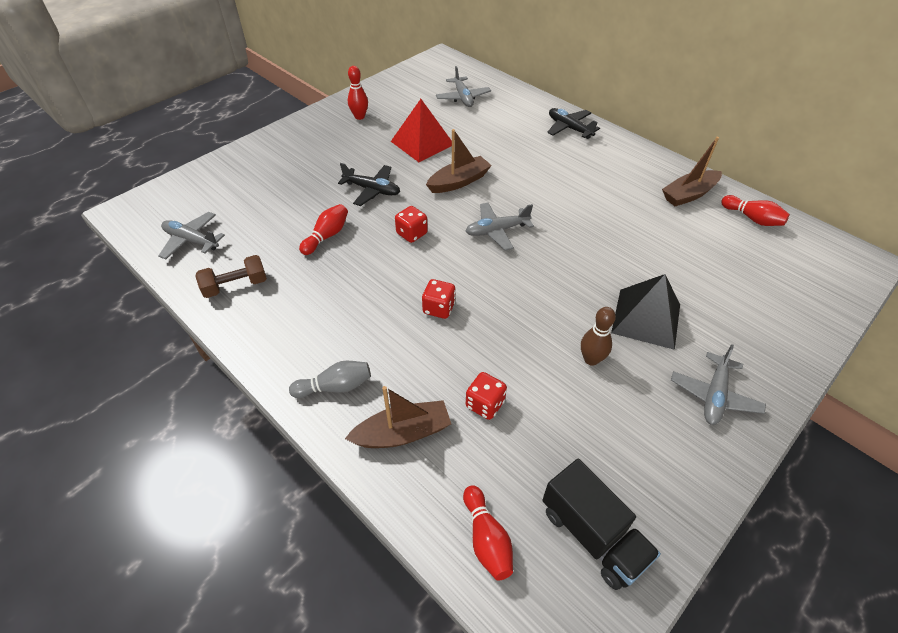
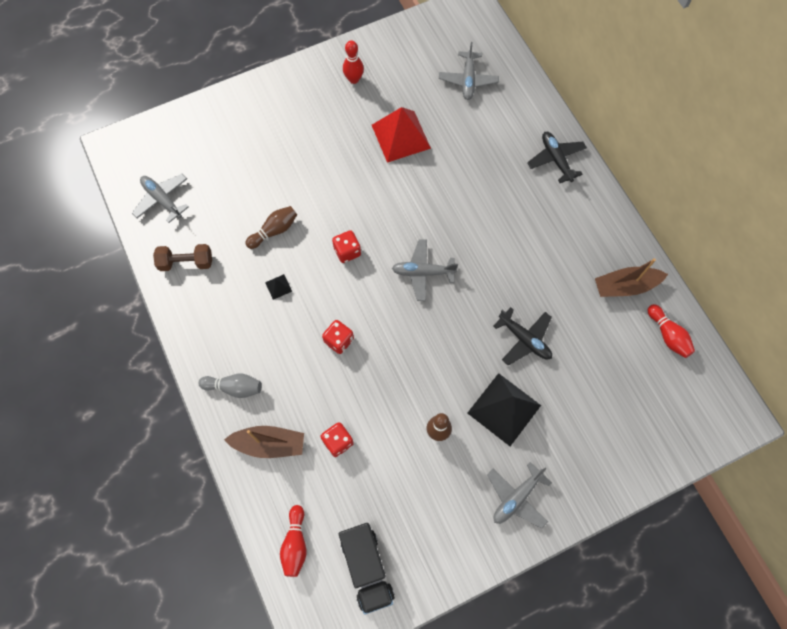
camera: 20 degrees right, 20 degrees up
red bowling pin [299,204,348,255] -> brown bowling pin [245,206,297,249]
black plane [338,163,400,206] -> black plane moved to [493,307,552,366]
brown boat [426,129,492,193] -> none
none -> black pyramid [265,274,292,300]

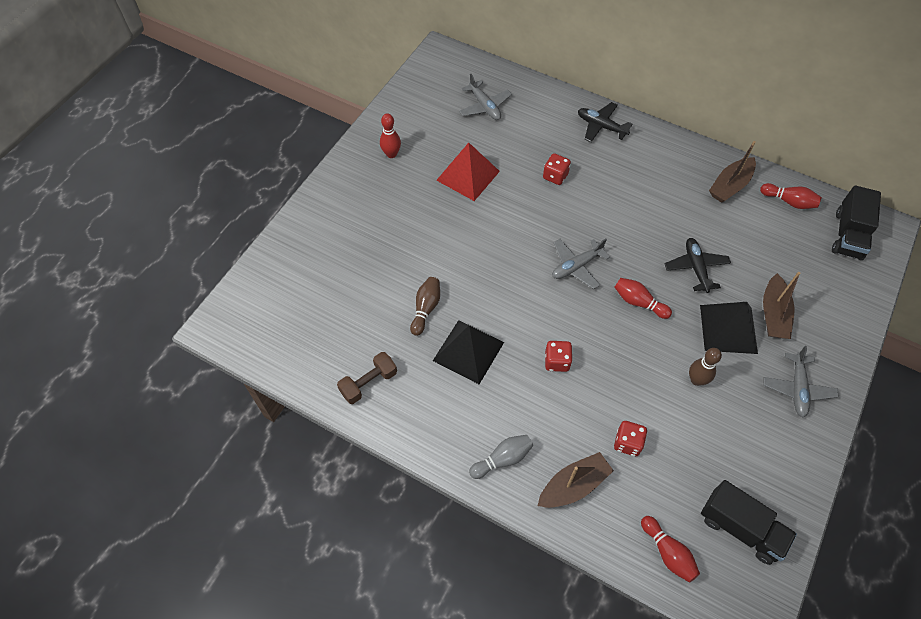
camera: 35 degrees left, 10 degrees down
grey plane [132,174,189,223] -> none
black pyramid [265,274,292,300] -> black pyramid [433,320,504,384], size x2.41
red dice [332,230,361,263] -> red dice moved to [543,153,571,185]
black plane [493,307,552,366] -> black plane turned 105 degrees counterclockwise [665,238,731,293]
none -> red bowling pin [614,278,672,319]
none -> brown boat [763,272,800,339]
none -> black truck [832,185,881,260]

